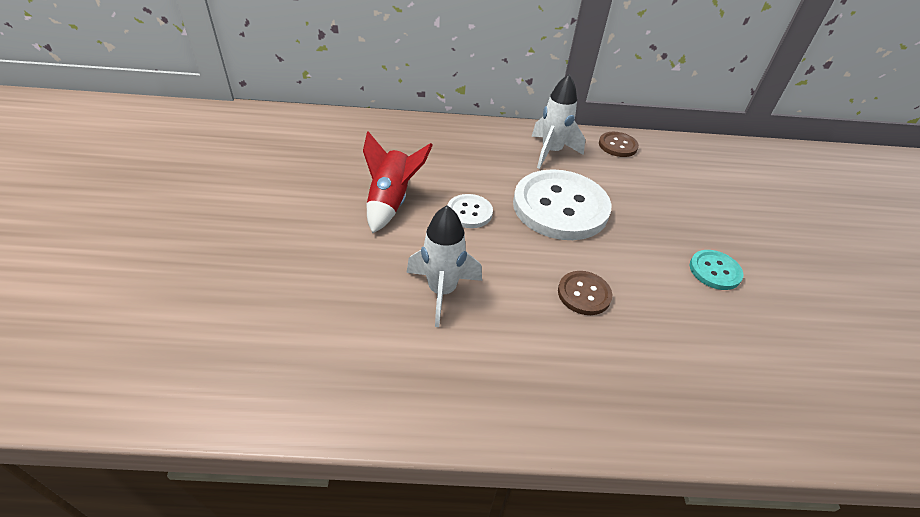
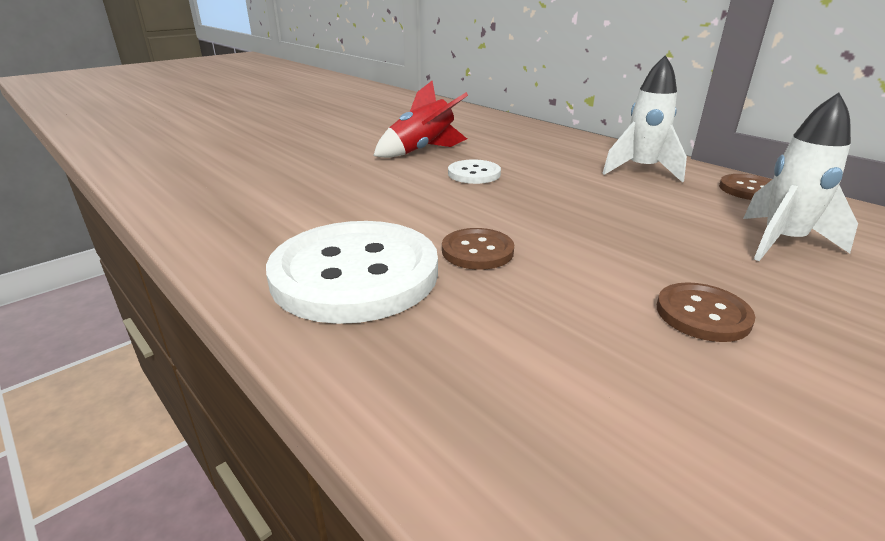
camera: 50 degrees right, 15 degrees down
white rocket [406,205,482,327] -> white rocket moved to [743,92,858,261]
white button [513,169,612,240] -> white button moved to [266,221,438,324]
turquoise button [690,250,743,290] -> brown button [657,282,755,342]

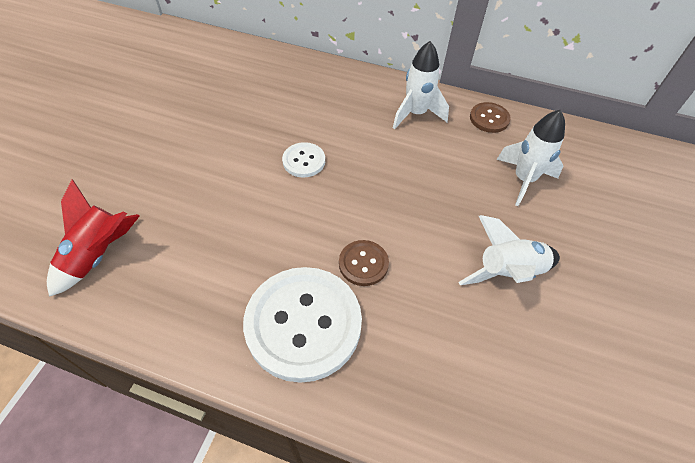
camera: 30 degrees left, 25 degrees up
red rocket [373,81,468,158] -> red rocket moved to [47,179,140,297]
brown button [657,282,755,342] -> white rocket [458,215,560,285]

